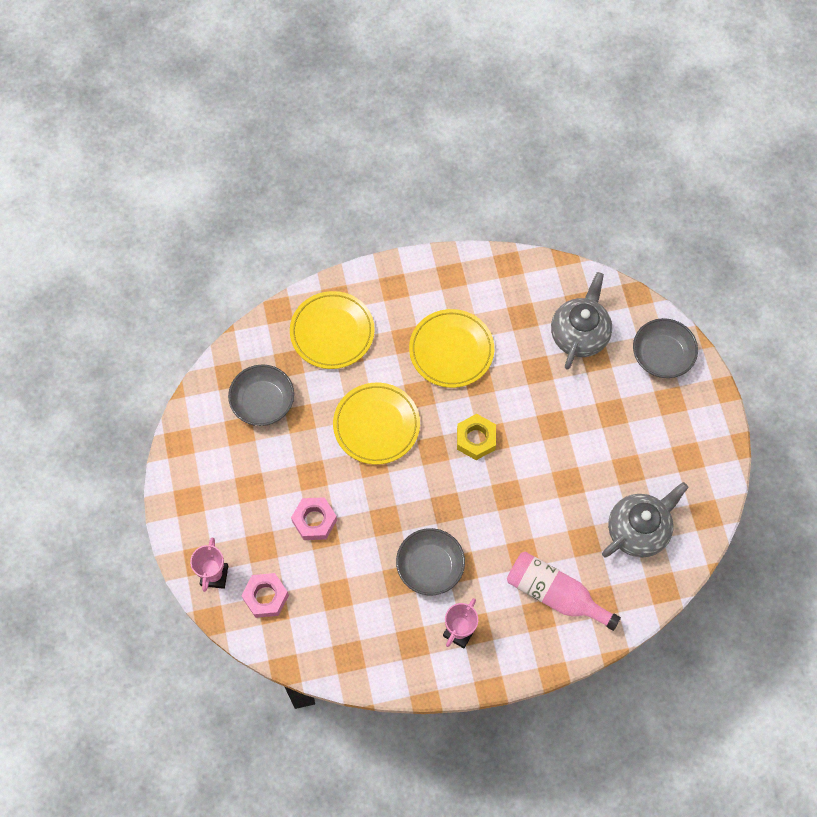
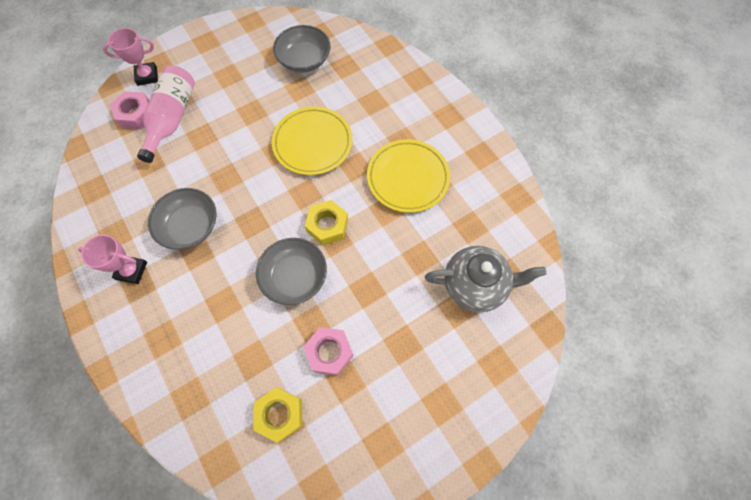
camera: 70 degrees right, 0 degrees up
yellow plate [290,291,375,369] -> none
pink nut [291,497,337,540] -> pink nut moved to [304,327,353,375]
pink bottle [507,552,621,631] -> pink bottle moved to [137,66,195,163]
grey teapot [602,482,688,558] -> yellow nut [253,387,302,443]
grey bowl [633,318,698,378] -> grey bowl moved to [256,238,327,305]

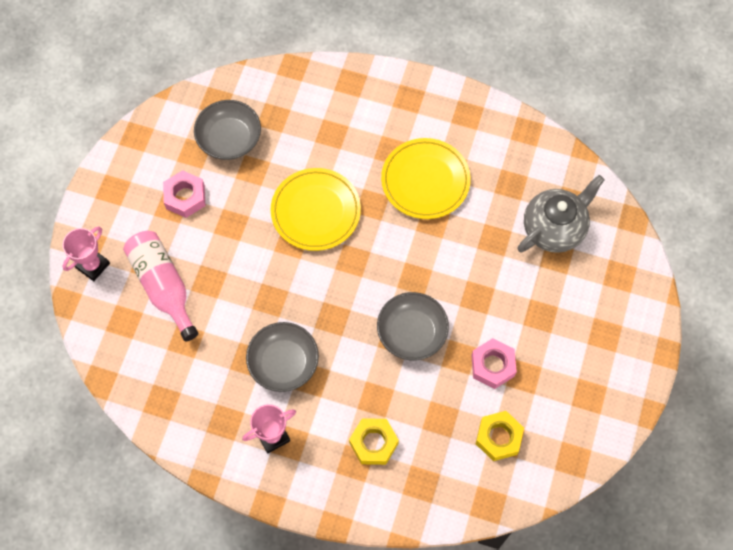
camera: 40 degrees left, 0 degrees up
pink nut [110,91,149,129] -> pink nut moved to [163,170,205,218]
yellow nut [305,200,348,245] -> yellow nut moved to [349,418,399,465]

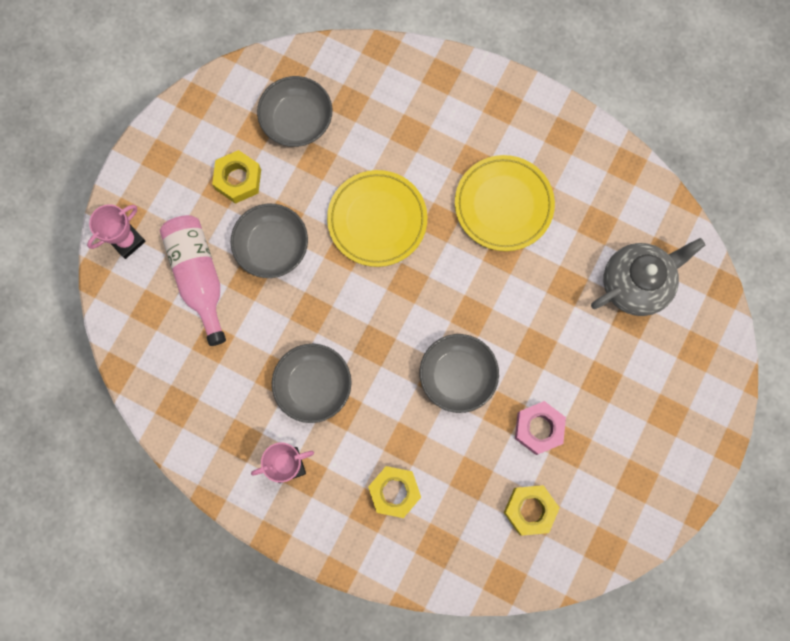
camera: 10 degrees right, 10 degrees up
pink nut [163,170,205,218] -> yellow nut [212,150,261,204]
none -> grey bowl [230,204,308,278]

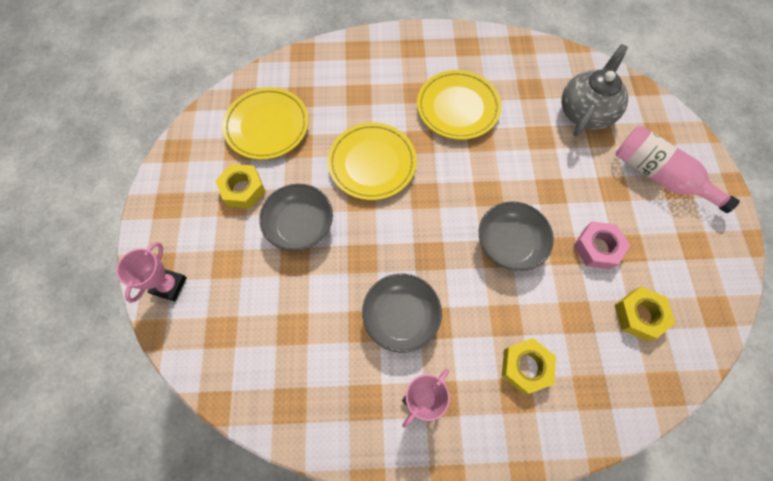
camera: 30 degrees left, 10 degrees down
pink bottle [160,215,226,346] -> pink bottle moved to [616,126,740,213]
grey bowl [257,76,332,147] -> yellow plate [222,87,309,160]

